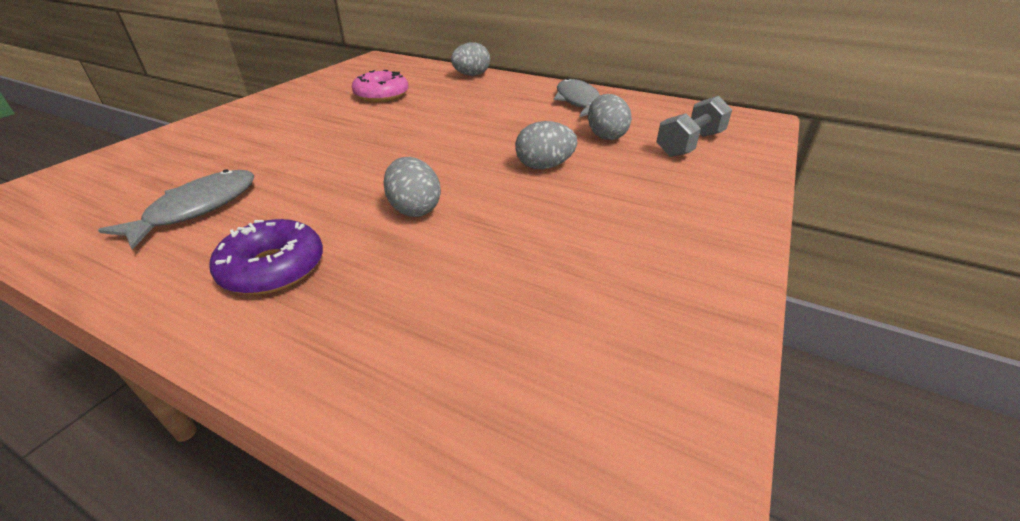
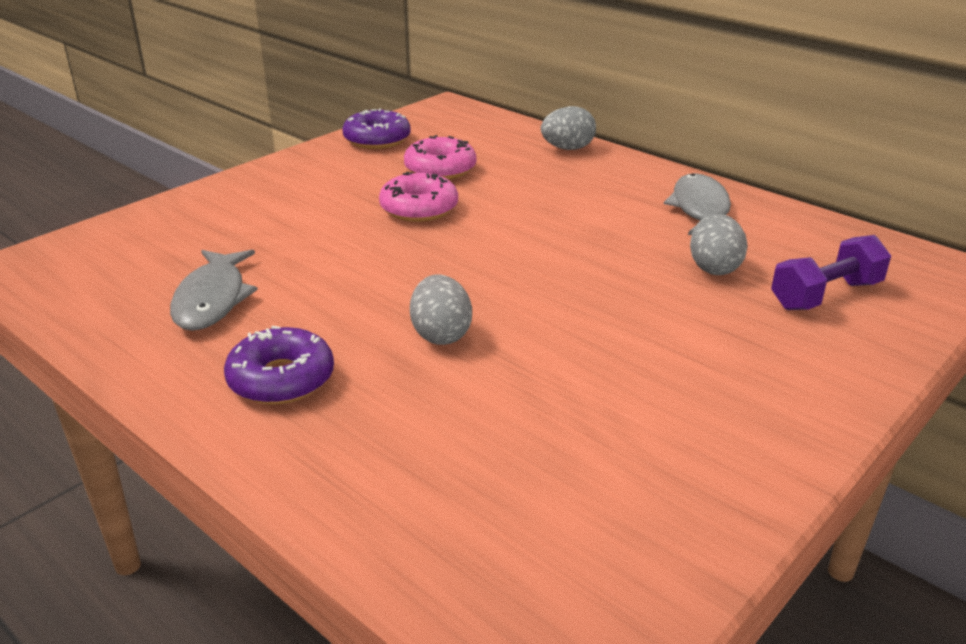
camera: 15 degrees right, 5 degrees down
grey fish [98,169,254,250] -> grey fish turned 135 degrees clockwise [170,250,258,331]
grey egg [515,121,577,169] -> none
grey dumbbell [656,96,732,157] -> purple dumbbell [771,235,891,310]
none -> purple donut [343,108,411,149]
none -> pink donut [379,172,458,222]

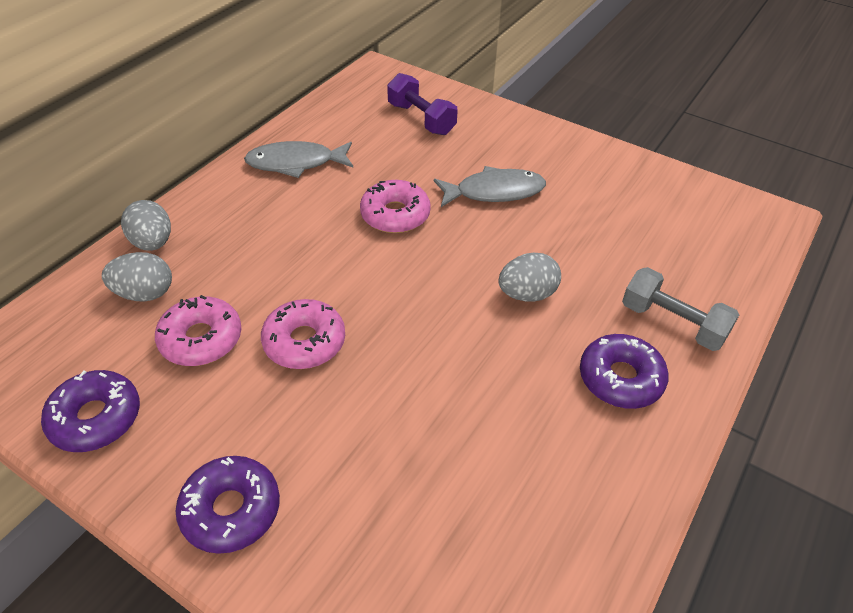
camera: 100 degrees left, 15 degrees up
grey fish [170,250,258,331] -> grey fish moved to [434,166,546,207]
grey egg [690,214,748,275] -> grey egg moved to [102,252,172,302]
none -> purple donut [176,456,280,554]
none -> pink donut [360,180,431,233]
none -> grey dumbbell [622,267,739,351]

